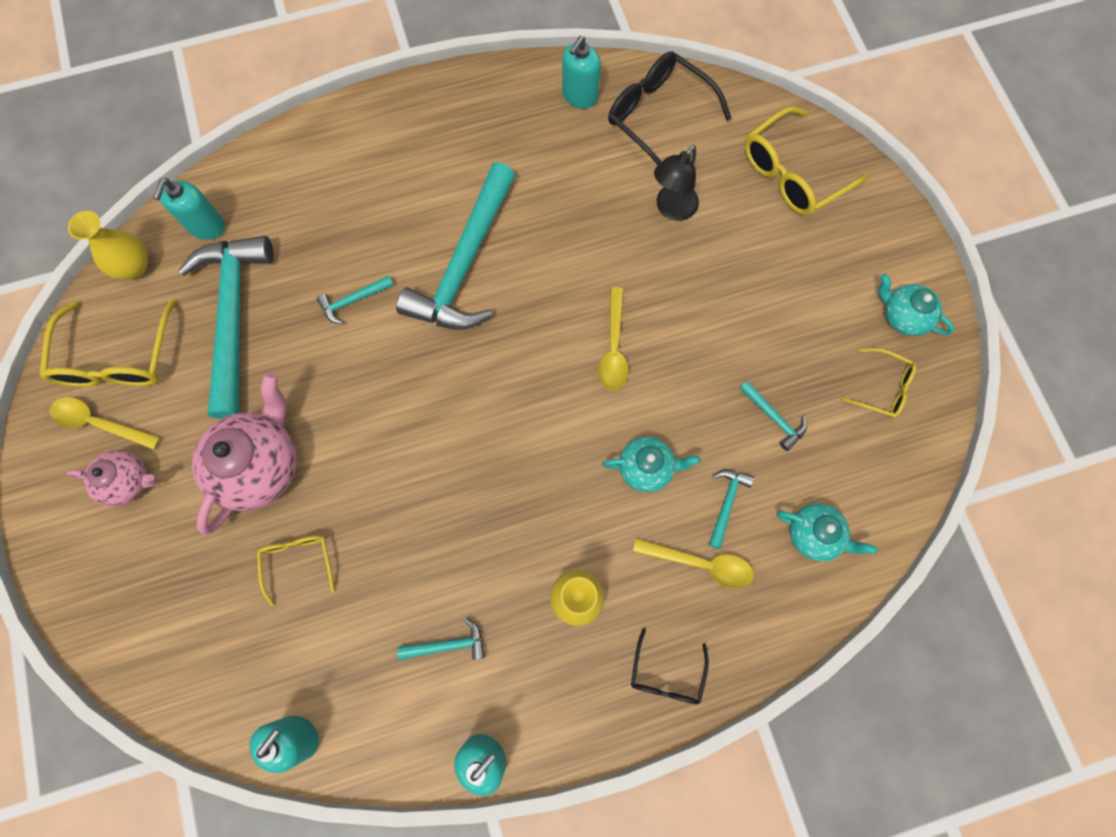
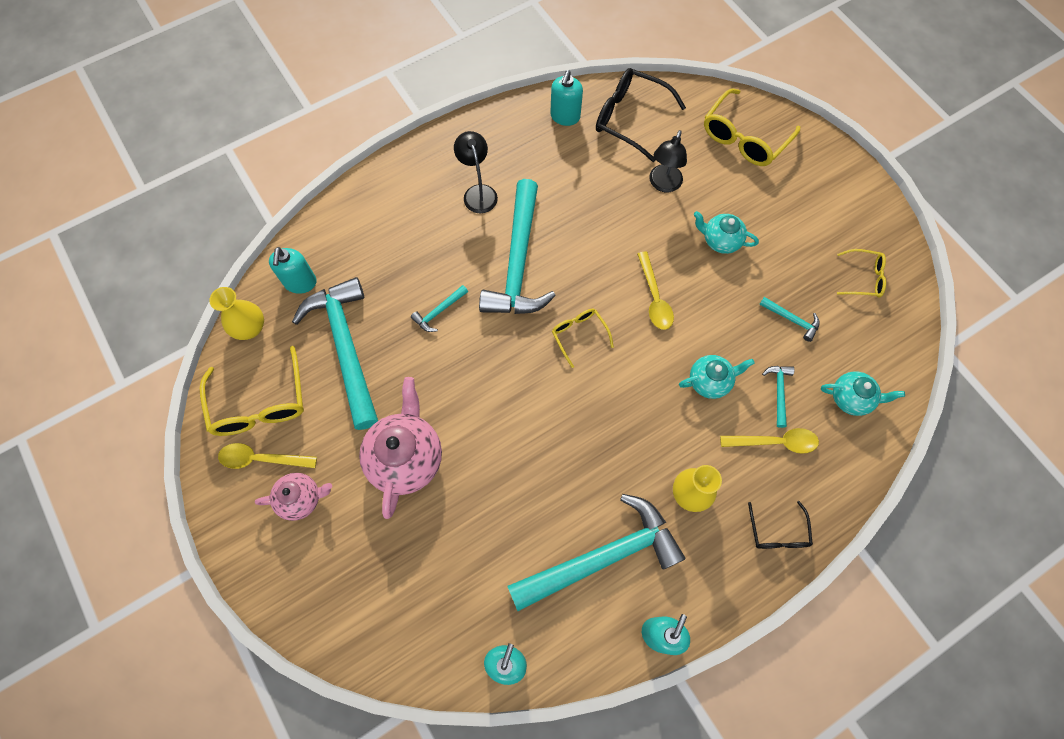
camera: 15 degrees left, 5 degrees down
yellow glasses [257,535,335,606] -> yellow glasses moved to [552,309,614,368]
turquoise hammer [397,618,485,660] -> turquoise hammer [508,494,685,611], size x2.47
turquoise teapot [878,274,955,336] -> turquoise teapot moved to [694,211,759,254]
none -> black lamp [454,131,498,213]

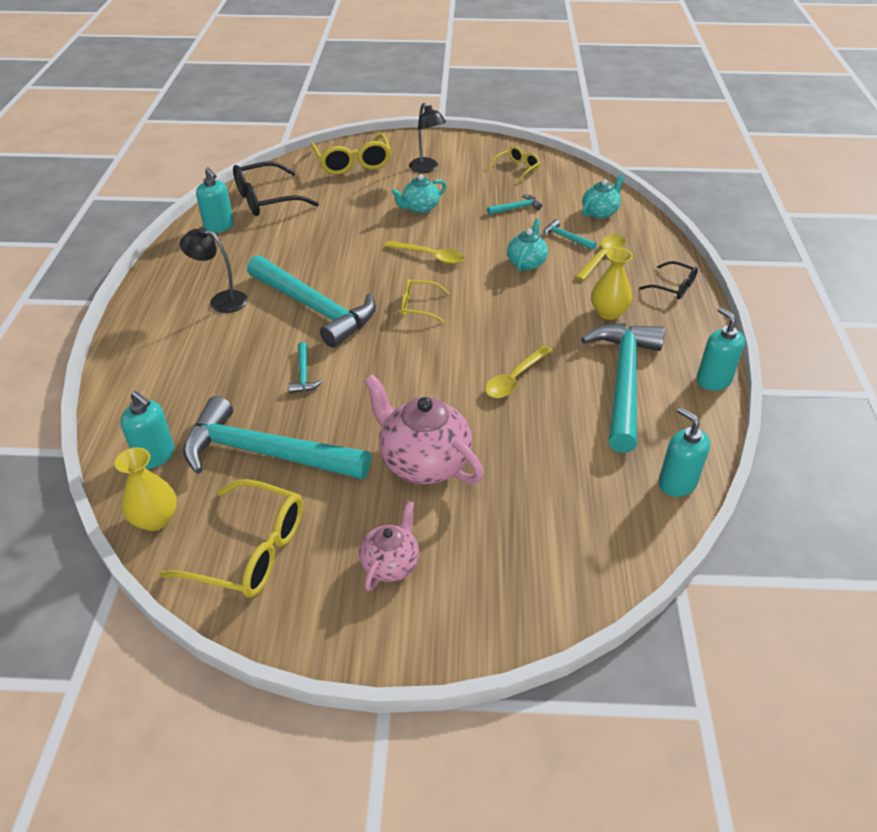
camera: 55 degrees left, 25 degrees down
yellow spoon [218,443,317,469] -> yellow spoon moved to [485,345,552,398]
black lamp [649,130,687,192] -> black lamp moved to [409,103,446,173]

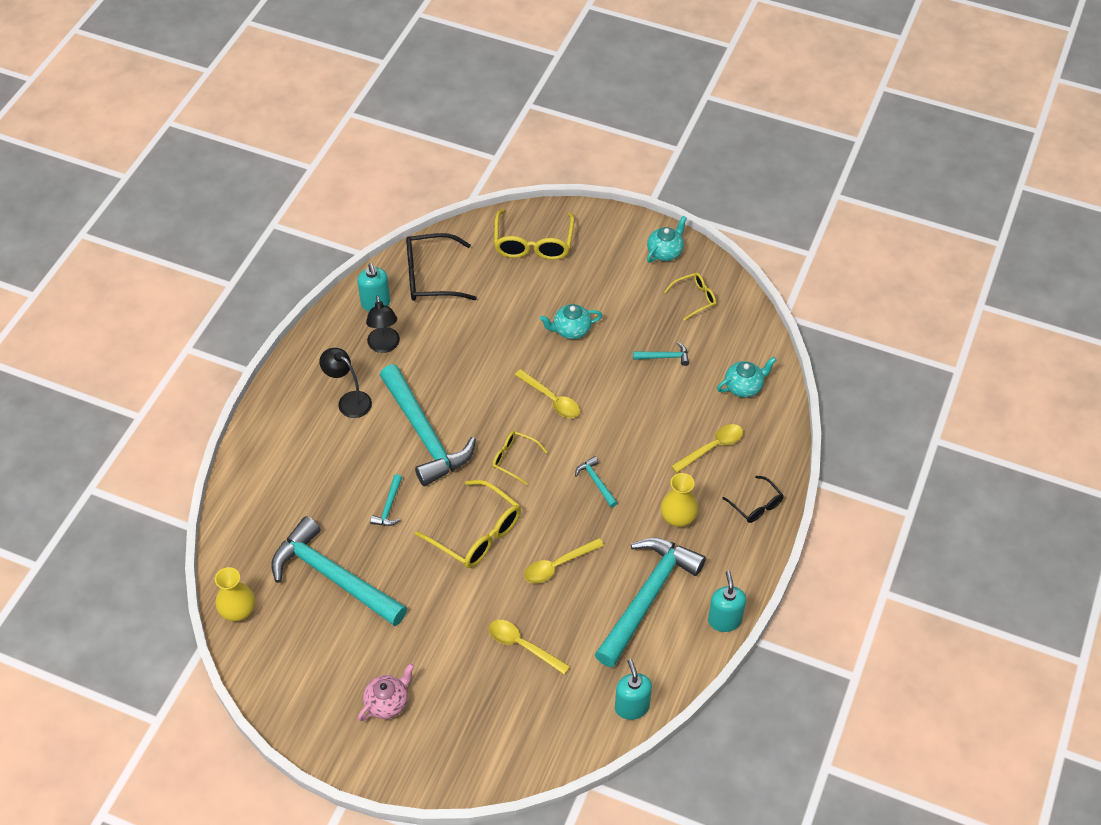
camera: 20 degrees right, 10 degrees up
turquoise soap dispenser [120,391,174,469] -> none
yellow glasses [160,479,303,598] -> yellow glasses moved to [415,480,521,568]
pink teapot [364,374,484,484] -> none
black lamp [409,103,446,173] -> black lamp moved to [366,295,400,353]
turquoise teapot [507,219,548,272] -> turquoise teapot moved to [647,216,687,263]
turquoise hammer [543,219,597,250] -> turquoise hammer moved to [575,456,618,507]
none -> yellow spoon [489,620,570,675]

